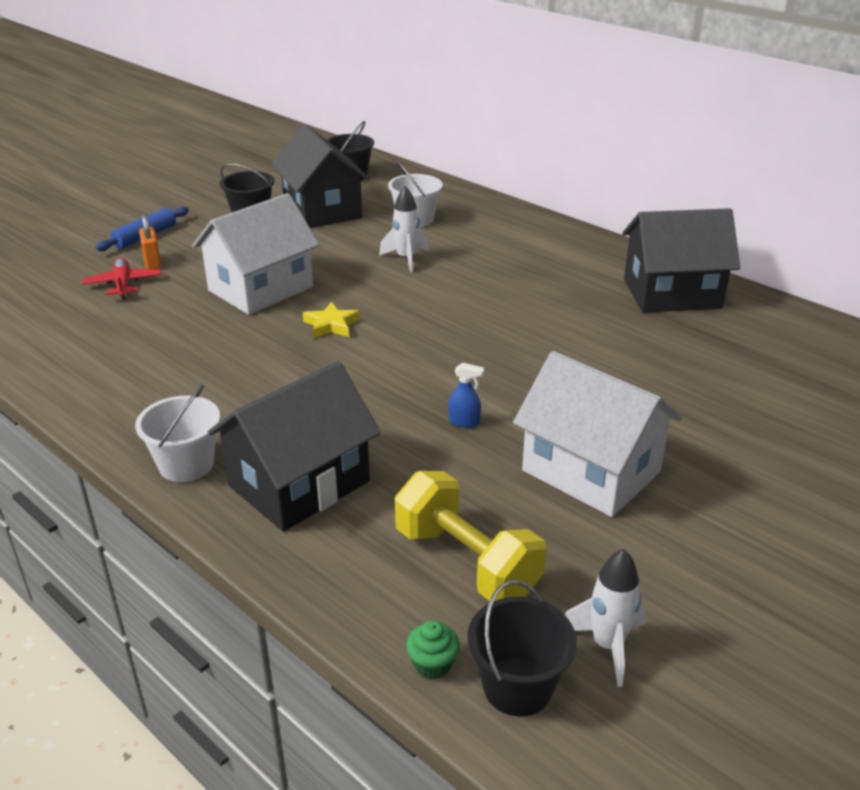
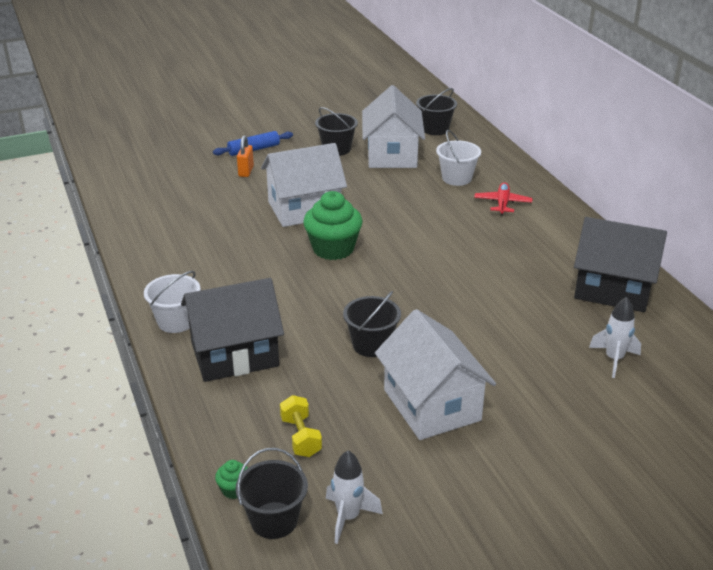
camera: 25 degrees right, 0 degrees up
red plane [82,258,161,299] -> red plane moved to [474,182,532,216]
black house [272,124,370,228] -> white house [362,85,425,168]
yellow star [303,301,360,338] -> green cupcake [303,191,363,260]
white rocket [379,186,429,273] -> white rocket moved to [589,297,641,378]
yellow dumbbell [395,471,546,601] -> yellow dumbbell [280,395,322,457], size x0.59
blue spray bottle [449,363,484,428] -> black bucket [343,291,401,357]

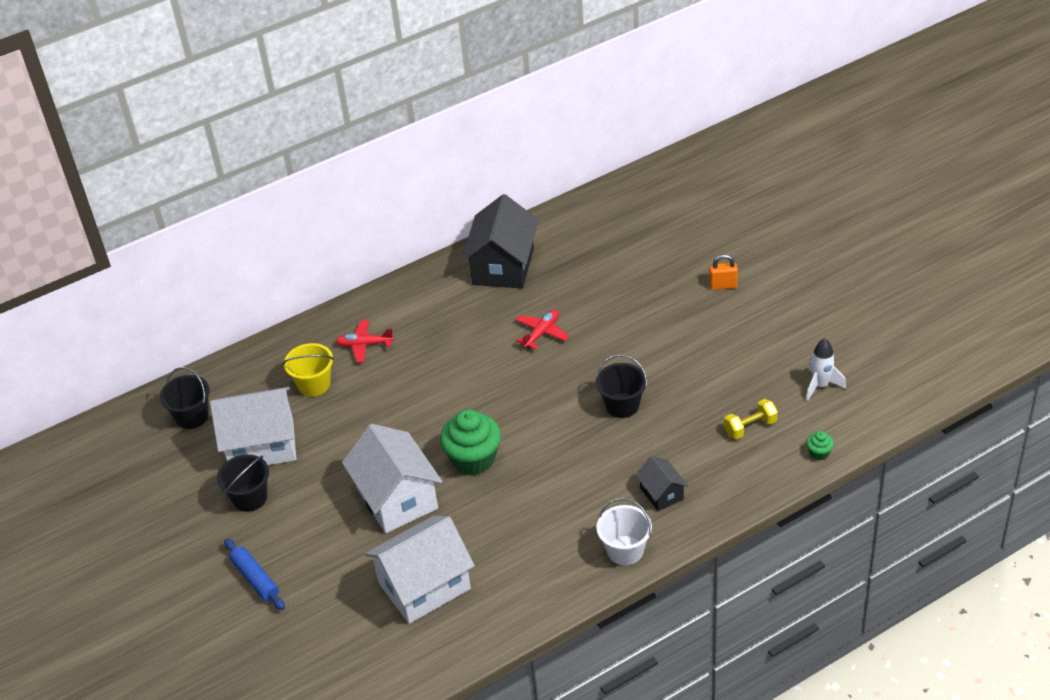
camera: 95 degrees left, 10 degrees up
black house [181,278,284,382] -> black house [635,456,688,511], size x0.50
black bucket [236,448,308,539] -> none
orange padlock [237,135,254,177] -> orange padlock moved to [709,254,738,290]
white house [375,309,496,440] -> white house moved to [365,516,475,624]
white bucket [436,130,481,186] -> yellow bucket [283,343,334,397]
white rocket [589,297,641,378] -> none
none -> red plane [516,309,569,350]

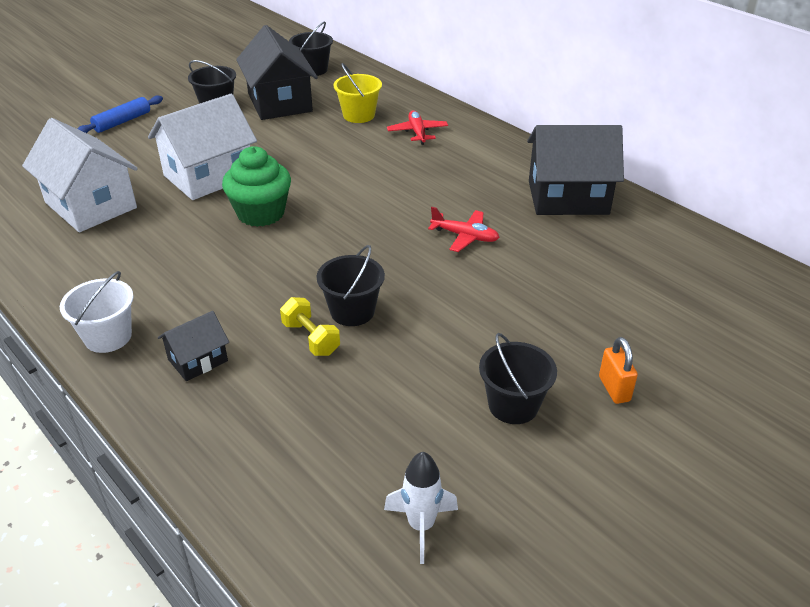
camera: 75 degrees right, 5 degrees down
white house [210,387,296,465] -> black house [236,25,318,120]
yellow dumbbell [724,399,778,439] -> yellow dumbbell moved to [280,297,340,356]
green cupcake [806,431,834,460] -> none
none -> black bucket [479,333,557,424]

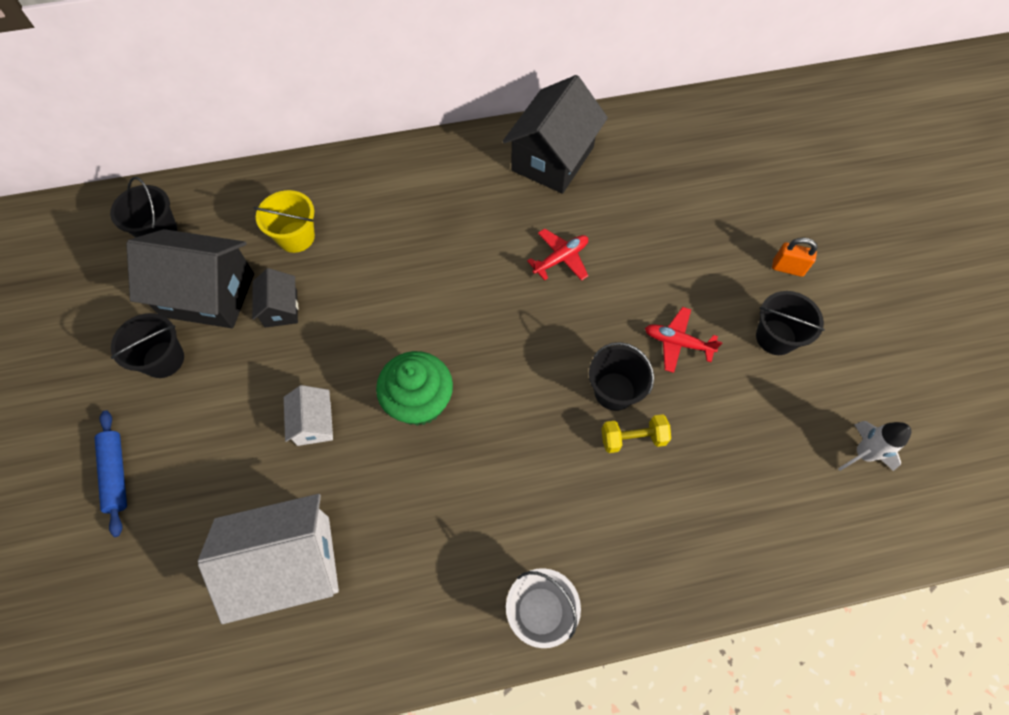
camera: 60 degrees left, 25 degrees up
white house [148,94,257,200] -> white house [284,385,333,446], size x0.50
black house [158,311,229,381] -> black house moved to [252,268,298,327]
red plane [387,110,448,145] -> red plane moved to [645,307,723,373]

